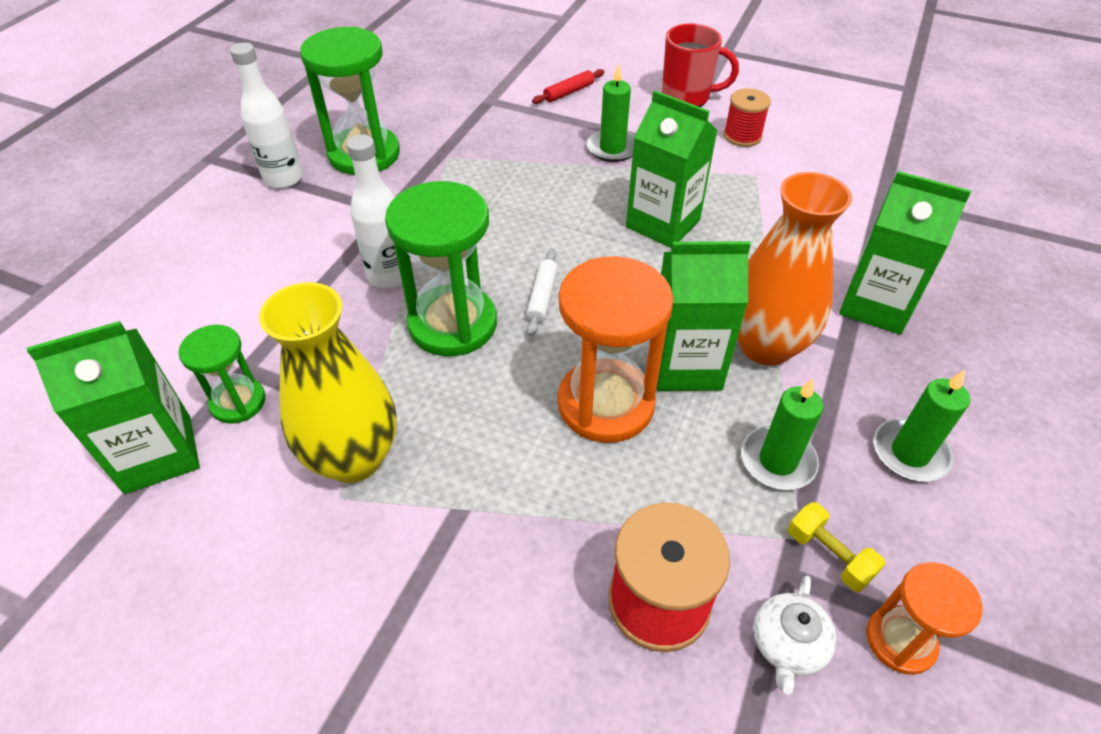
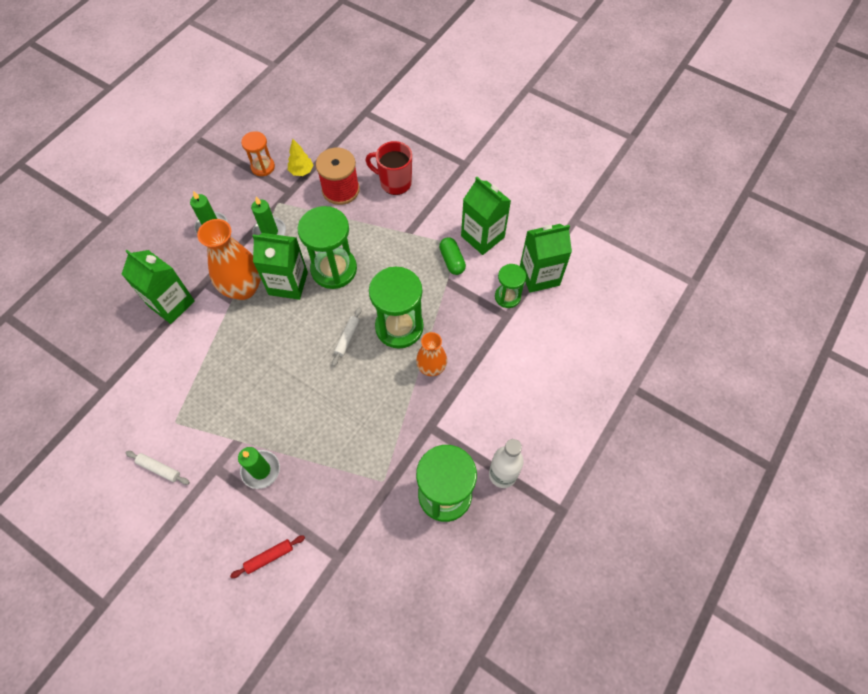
camera: 170 degrees left, 15 degrees up
yellow vase [259,282,397,483] -> green capsule [439,237,466,275]
white bottle [347,135,402,289] -> orange vase [416,332,447,376]
orange hourglass [557,256,673,443] -> green hourglass [298,206,357,289]
green carton [626,90,718,248] -> green carton moved to [461,177,511,255]
red mug [662,23,739,107] -> red mug moved to [365,141,412,195]
red spool [723,88,771,147] -> white rolling pin [125,451,190,485]
white teapot [753,576,837,694] -> yellow tree [288,139,313,176]
yellow dumbbell [788,502,885,592] -> none

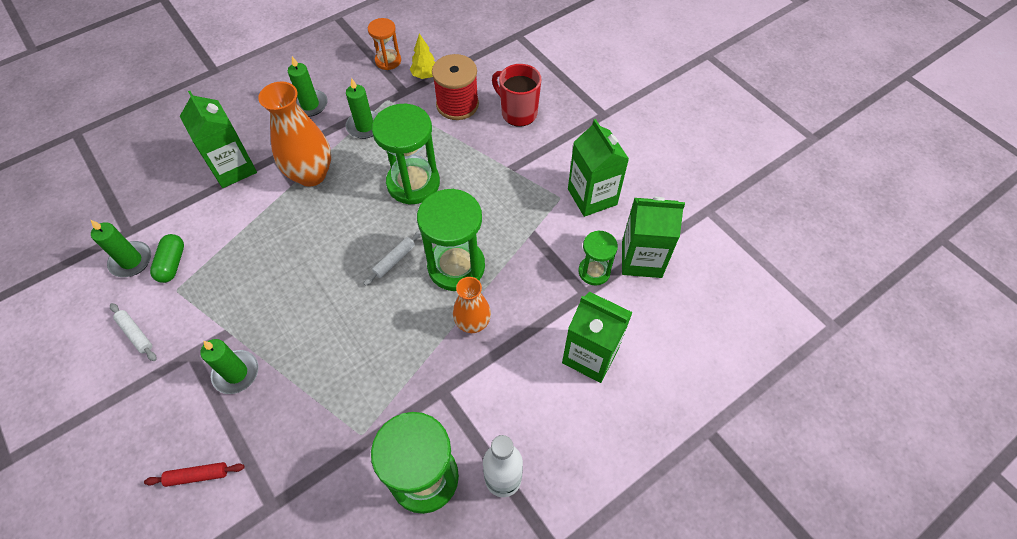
camera: 20 degrees right, 5 degrees down
green carton [253,233,308,300] -> green carton moved to [562,292,633,383]
green capsule [439,237,466,275] -> green capsule moved to [150,234,184,283]
none -> green candle [91,220,151,277]

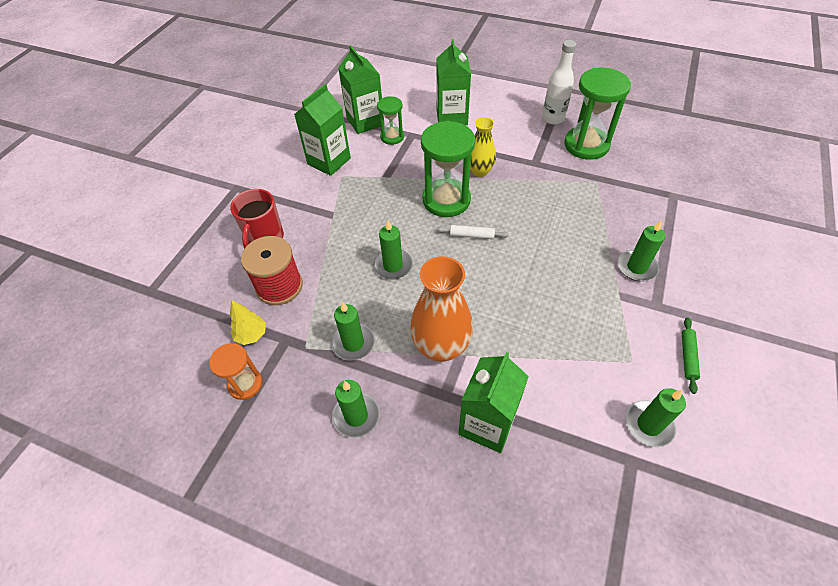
camera: 120 degrees left, 5 degrees down
white rolling pin [110,303,156,361] -> green rolling pin [682,318,700,394]
red rolling pin [144,462,245,487] -> none
green capsule [150,234,184,283] -> none
green hourglass [372,104,440,205] -> green candle [373,220,412,280]
orange vase [453,277,491,333] -> yellow vase [470,117,496,177]

